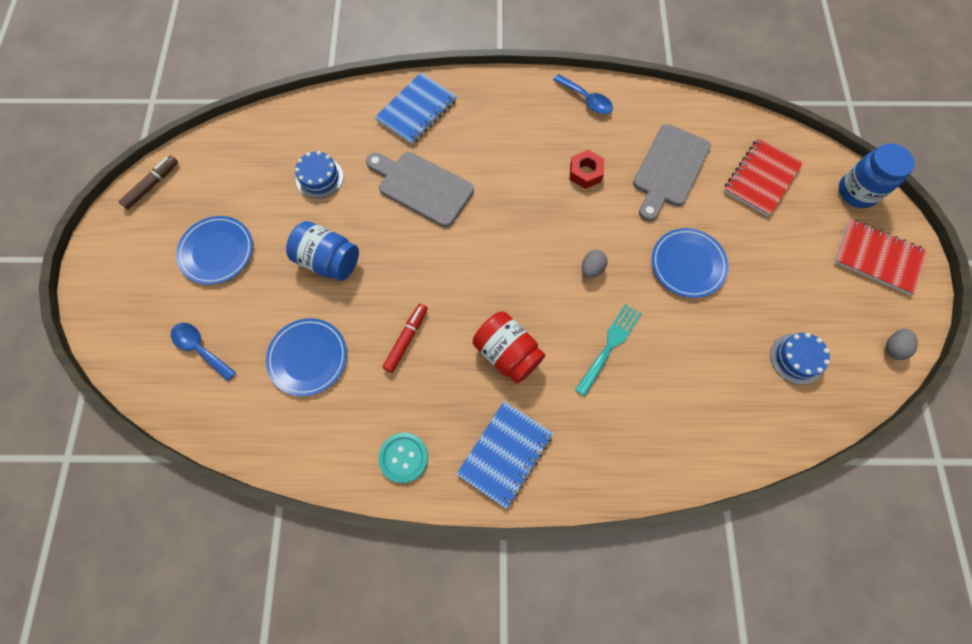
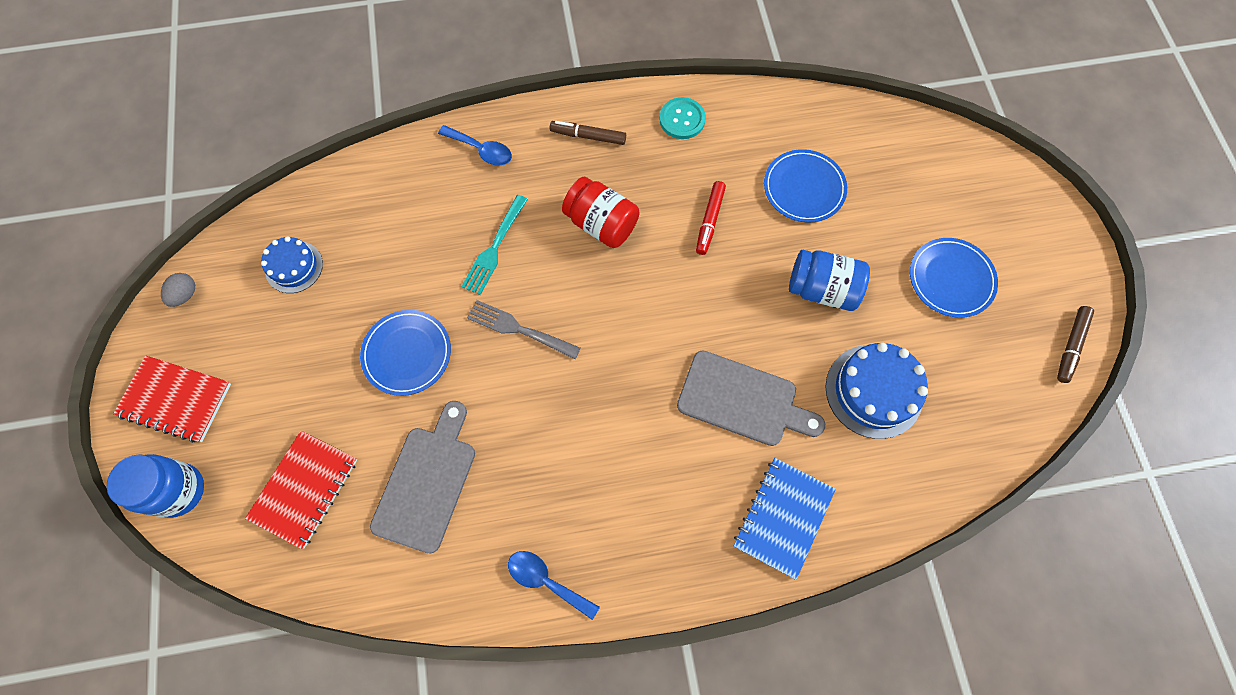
camera: 170 degrees right, 0 degrees up
blue spoon [171,323,236,381] -> blue spoon moved to [438,125,512,166]
blue cake [295,151,343,199] -> blue cake [825,343,928,439], size x1.60
blue notebook [457,401,553,509] -> brown marker [550,121,626,145]
red nut [570,150,604,189] -> none
grey egg [582,250,607,278] -> grey fork [467,300,581,359]

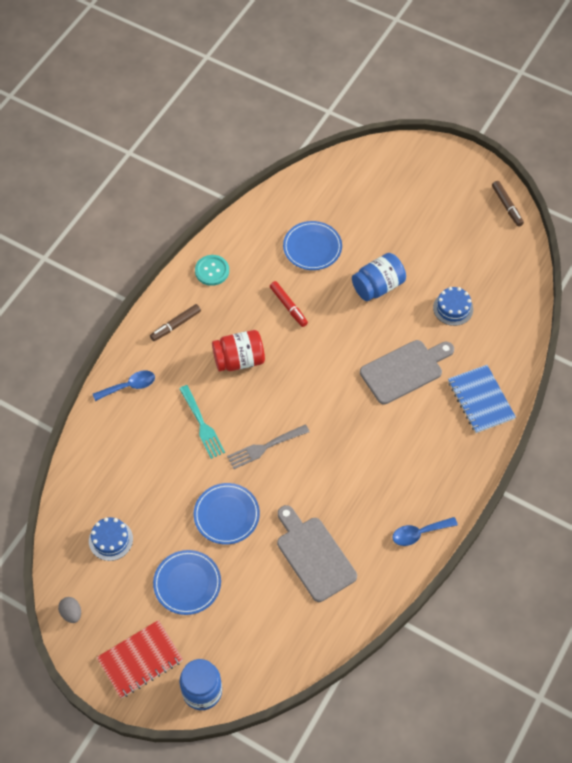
camera: 50 degrees left, 10 degrees down
red notebook [245,431,357,549] -> none
blue cake [825,343,928,439] -> blue cake [433,287,473,326], size x0.62
blue plate [910,238,998,318] -> blue plate moved to [153,550,221,615]

